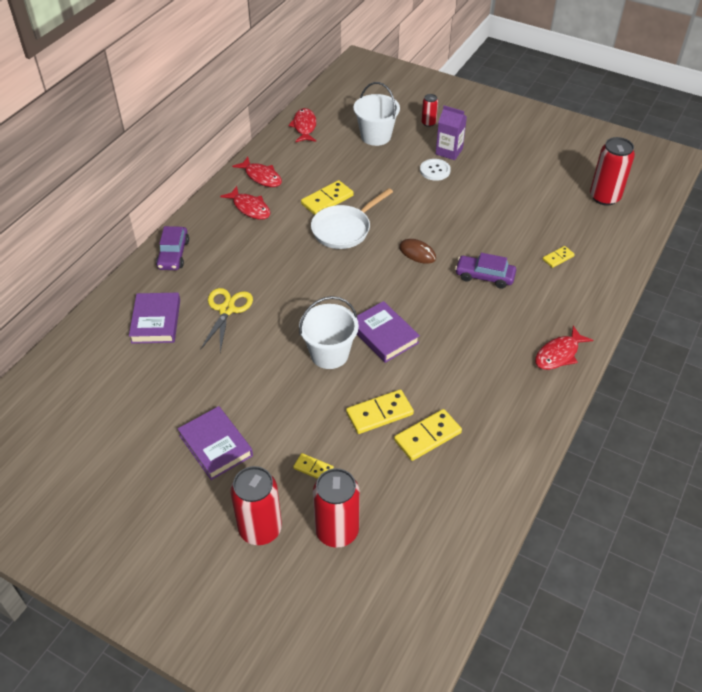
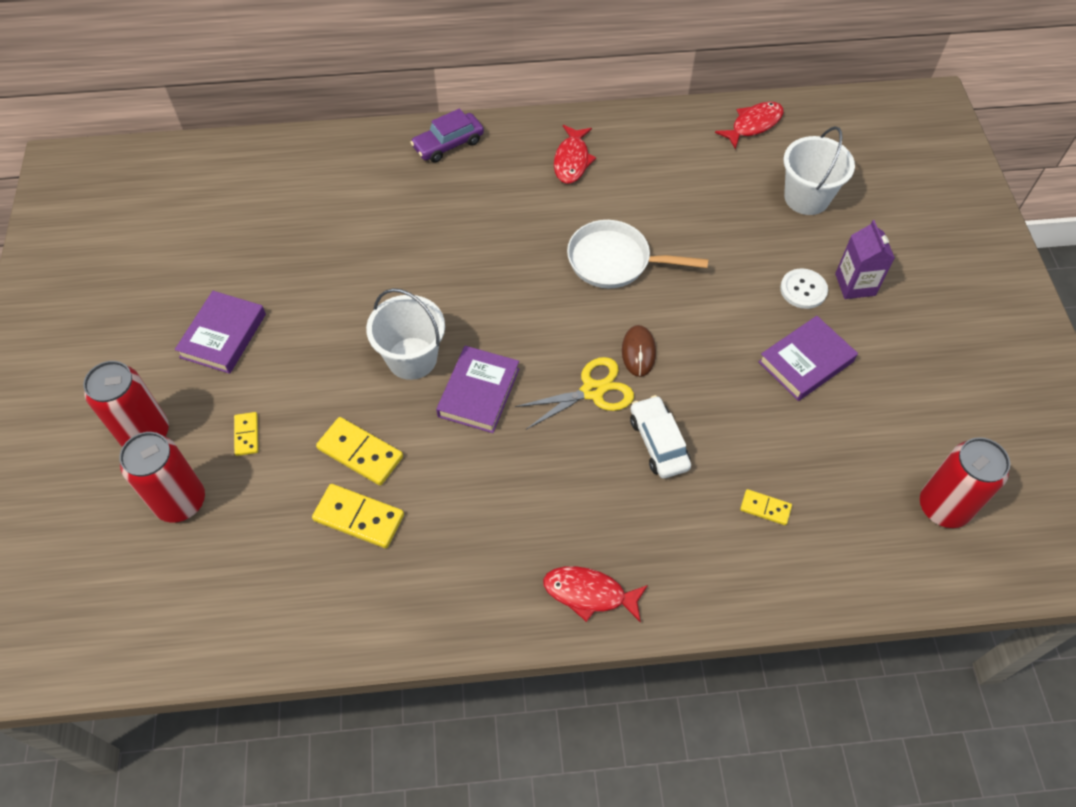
camera: 55 degrees right, 10 degrees up
purple book [129,293,180,344] -> purple book moved to [758,316,858,401]
yellow scissors [200,288,253,352] -> yellow scissors moved to [515,357,634,429]
red fish [232,157,282,187] -> none
yellow domino [301,180,354,215] -> none
red can [421,94,438,127] -> none
purple car [455,253,516,289] -> white car [630,395,691,479]

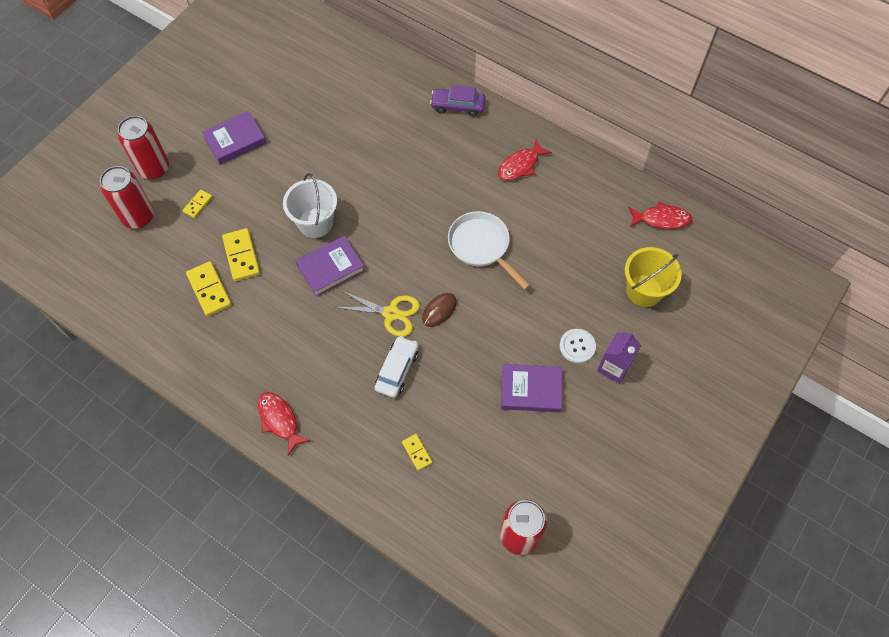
camera: 40 degrees right, 5 degrees up
white bucket [783,126,855,215] -> yellow bucket [625,247,682,307]

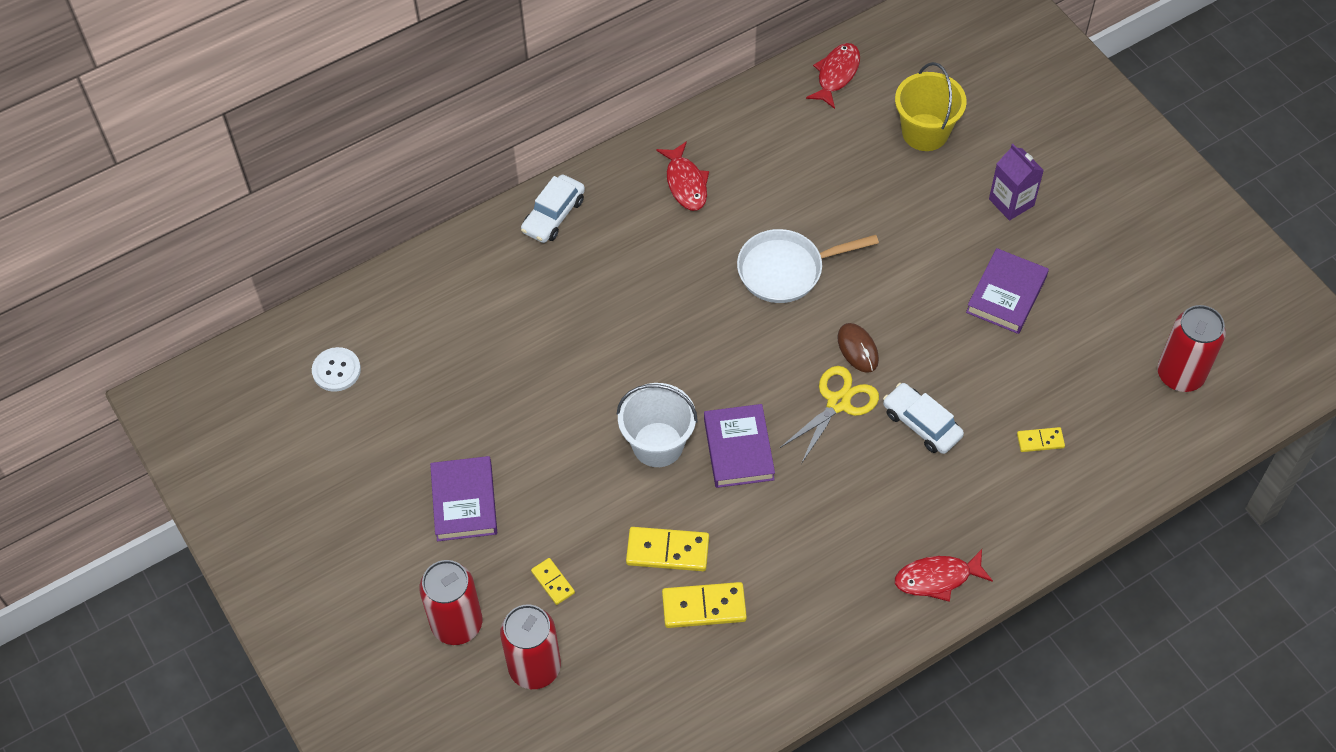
camera: 65 degrees left, 5 degrees down
purple car [430,85,486,117] -> white car [521,174,585,243]
white button [560,329,596,363] -> white button moved to [312,347,361,392]

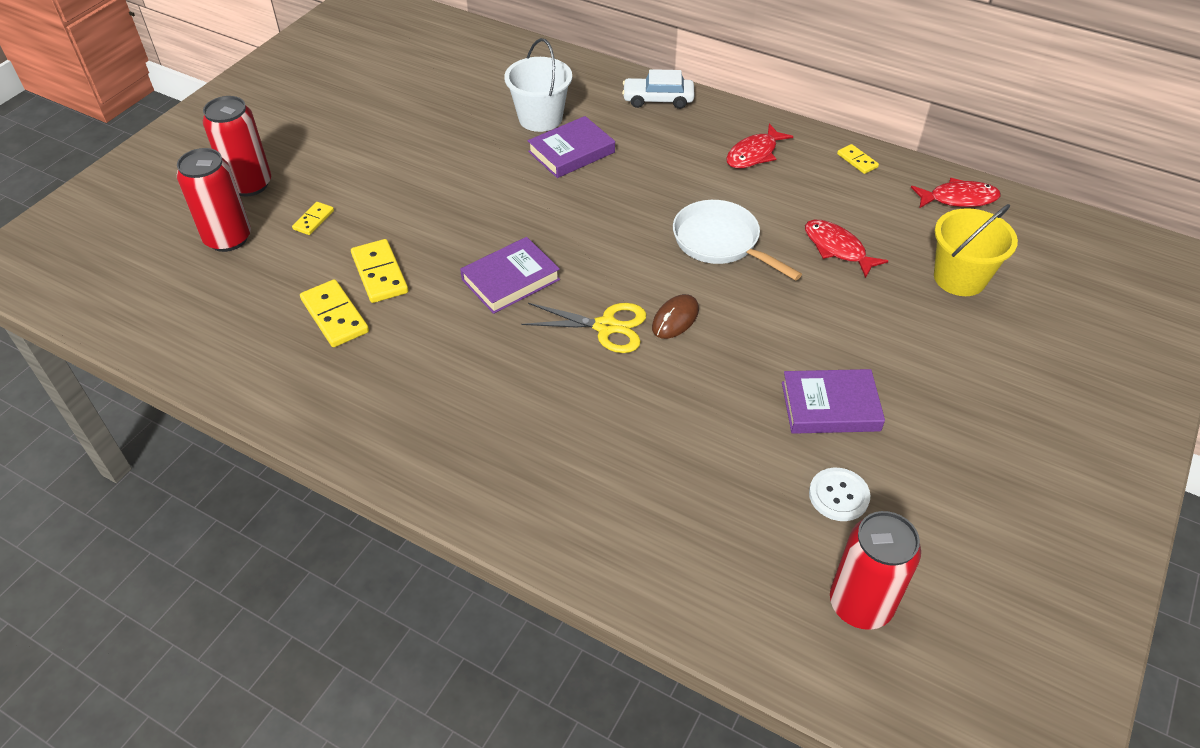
camera: 60 degrees right, 10 degrees down
white button [312,347,361,392] -> white button moved to [809,468,871,521]
purple book [430,456,497,541] -> purple book moved to [528,116,615,178]
white bucket [617,383,698,467] -> white bucket moved to [504,38,572,132]
white car [883,383,964,454] -> none
red fish [895,549,993,602] -> red fish moved to [805,220,888,278]
purple carton [989,144,1044,221] -> none
yellow domino [1017,427,1065,452] -> yellow domino moved to [837,144,879,174]

